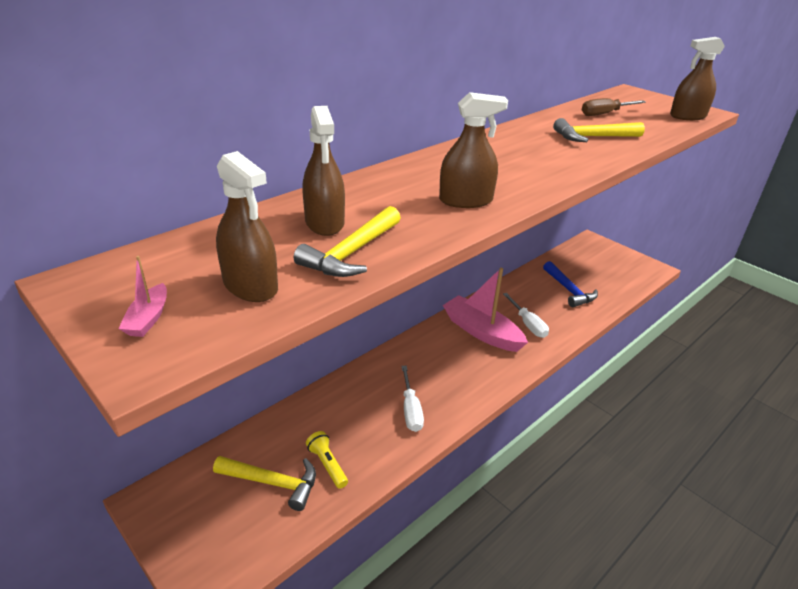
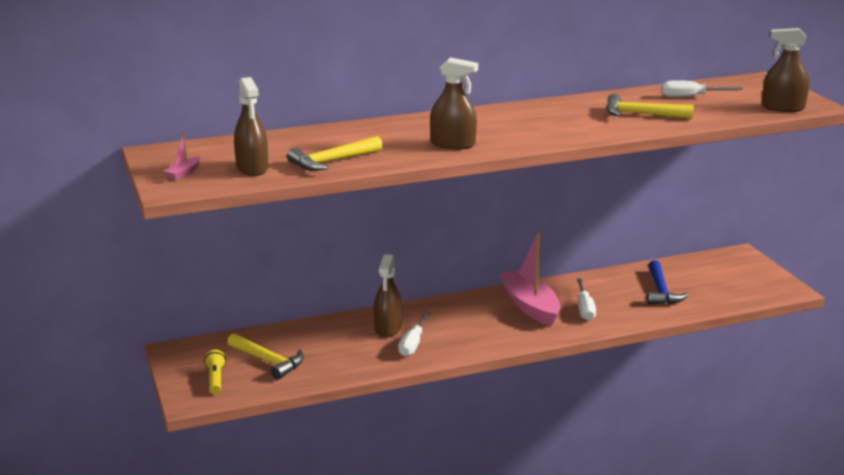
camera: 25 degrees right, 10 degrees down
brown spray bottle [302,106,345,236] -> brown spray bottle moved to [374,254,402,338]
yellow flashlight [306,431,348,489] -> yellow flashlight moved to [204,349,226,394]
brown screwdriver [582,98,646,116] -> white screwdriver [661,80,743,97]

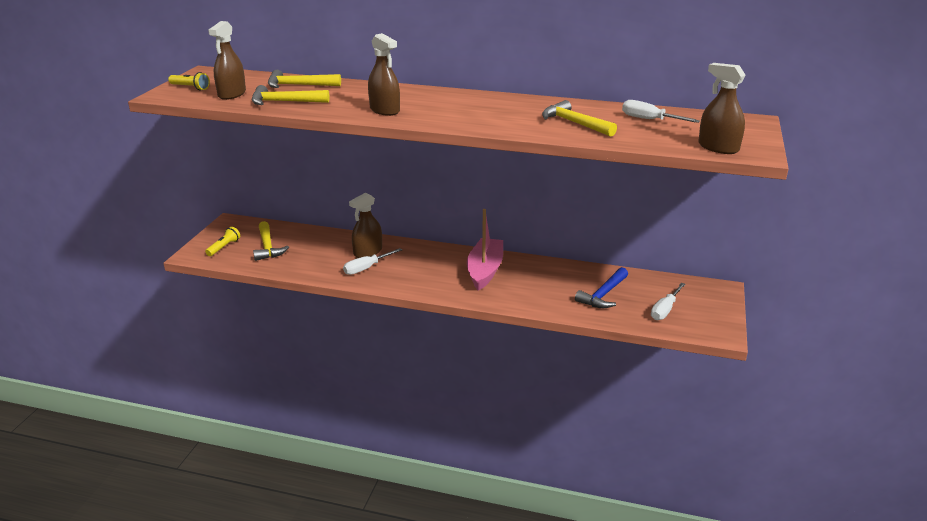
camera: 35 degrees right, 5 degrees up
pink boat [164,131,200,180] -> yellow flashlight [168,72,210,90]
white screwdriver [577,279,596,321] -> white screwdriver moved to [651,283,686,320]
none -> yellow hammer [268,70,341,88]

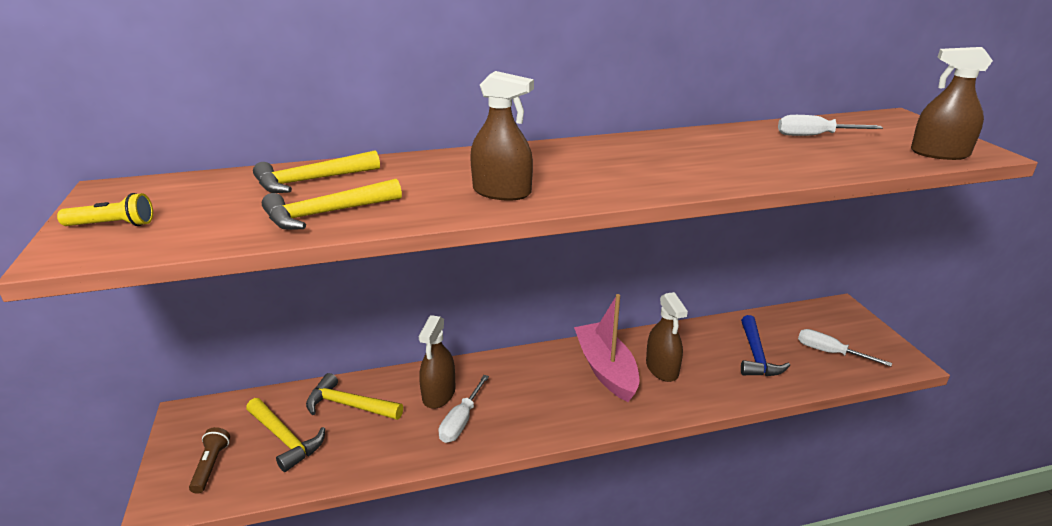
camera: 30 degrees left, 0 degrees up
yellow flashlight [205,227,240,256] -> brown flashlight [189,427,230,494]
brown spray bottle [208,21,246,100] -> brown spray bottle moved to [646,292,688,382]
yellow hammer [542,100,617,137] -> yellow hammer moved to [306,373,403,420]
white screwdriver [651,283,686,320] -> white screwdriver turned 120 degrees clockwise [798,329,892,367]

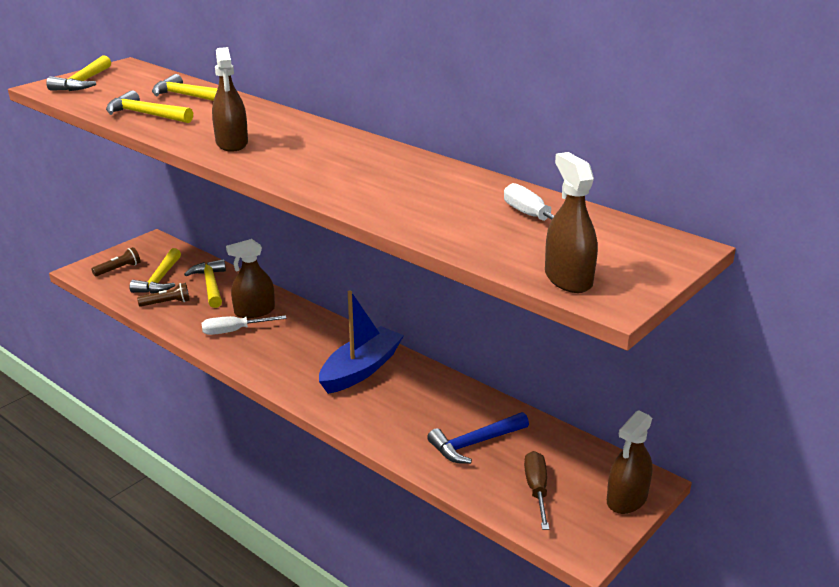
camera: 55 degrees right, 0 degrees up
yellow flashlight [57,193,153,226] -> yellow hammer [46,56,111,91]
pink boat [574,294,639,402] -> blue boat [319,291,404,394]
brown spray bottle [646,292,688,382] -> brown spray bottle moved to [607,410,653,514]
white screwdriver [798,329,892,367] -> brown screwdriver [524,451,549,530]
none -> brown flashlight [137,283,190,307]

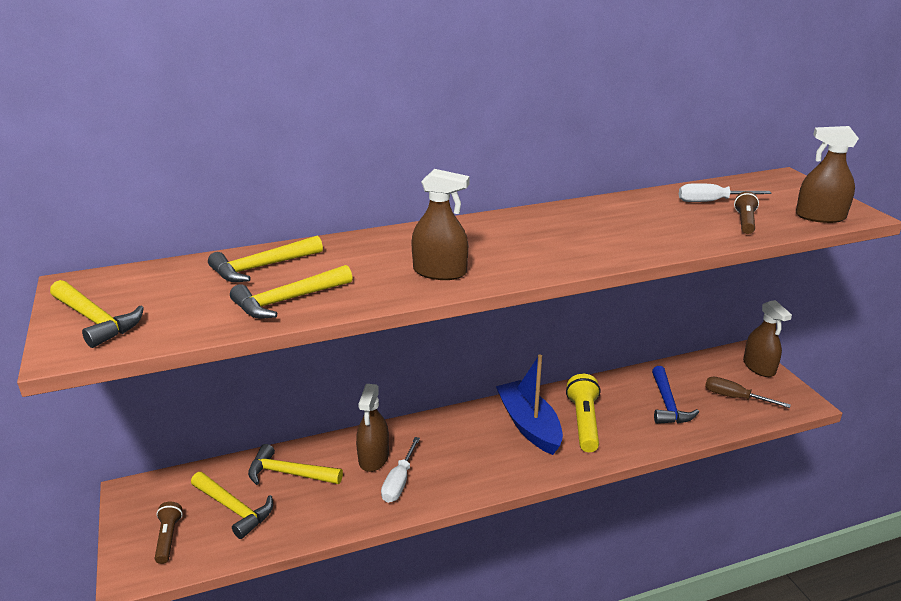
camera: 60 degrees left, 0 degrees up
brown flashlight [137,283,190,307] -> brown flashlight moved to [734,191,759,234]
none -> yellow flashlight [566,374,600,452]

